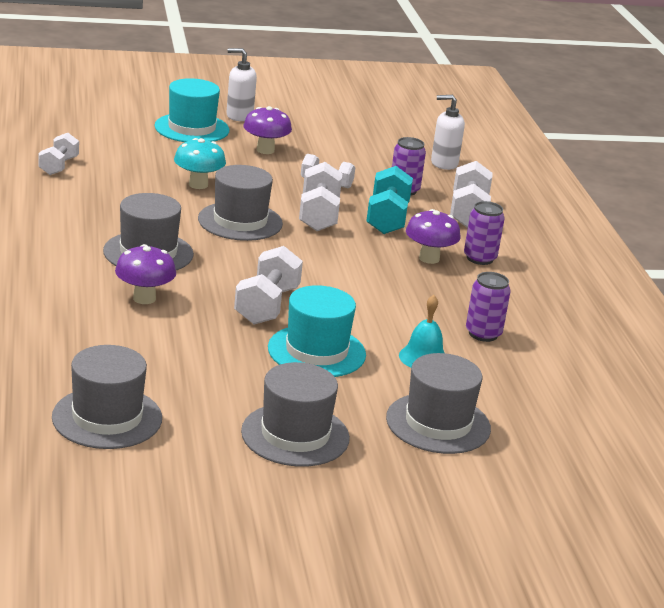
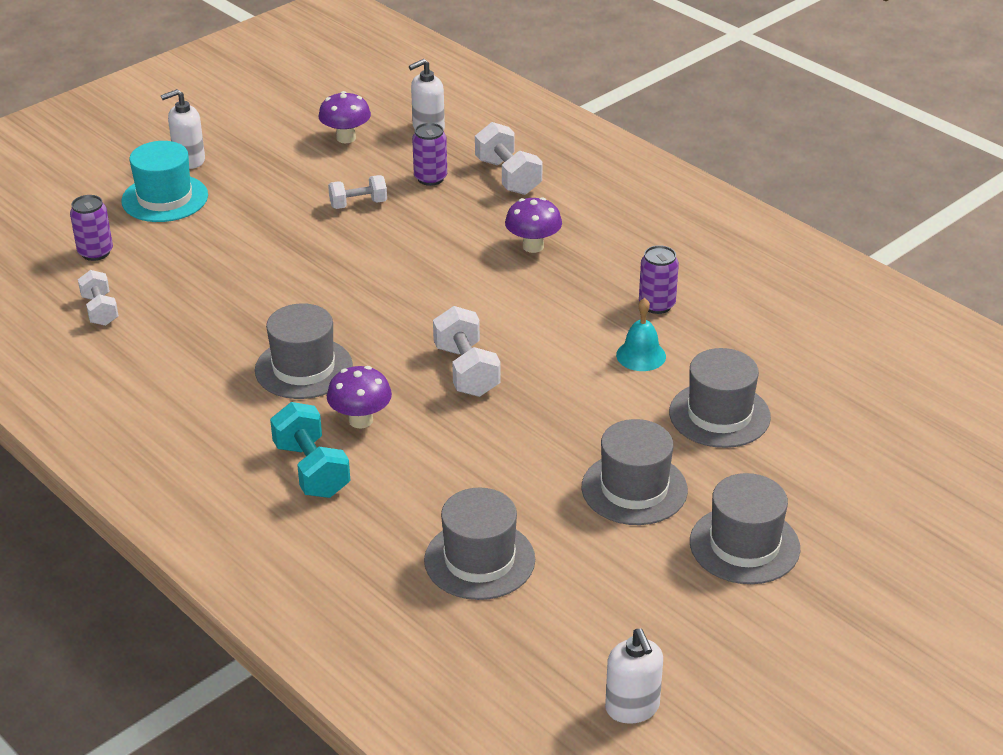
camera: 30 degrees left, 10 degrees up
turquoise mushroom [174,138,226,189] -> none
grey hat [198,165,283,241] -> grey hat moved to [690,473,800,584]
purple mushroom [243,106,292,154] -> purple mushroom moved to [319,91,371,143]
turquoise hat [268,285,366,377] -> none
white dumbbell [299,162,342,231] -> none
turquoise dumbbell [366,166,413,234] -> turquoise dumbbell moved to [270,402,350,498]
purple can [464,201,505,265] -> purple can moved to [70,195,113,261]
none -> white soap dispenser [605,629,663,724]

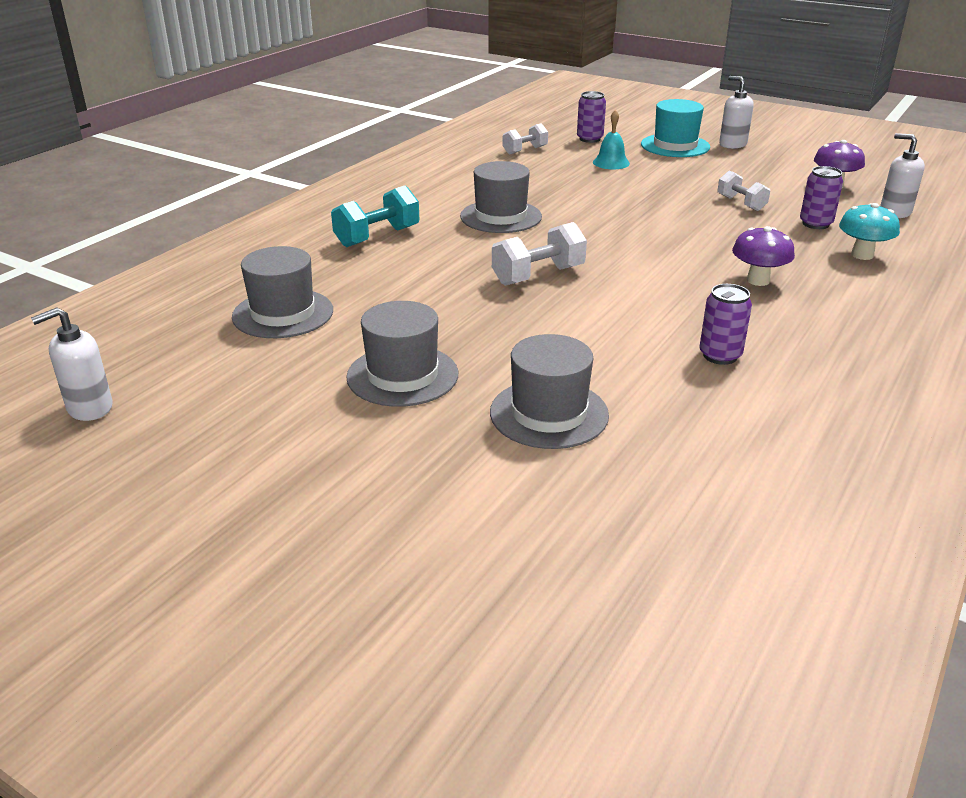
camera: 75 degrees right, 5 degrees down
purple mushroom [327,366,392,428] -> none
white dumbbell [475,122,543,195] -> turquoise mushroom [839,203,900,260]
turquoise bell [616,298,666,371] -> turquoise bell moved to [593,110,630,169]
grey hat [690,473,800,584] -> none

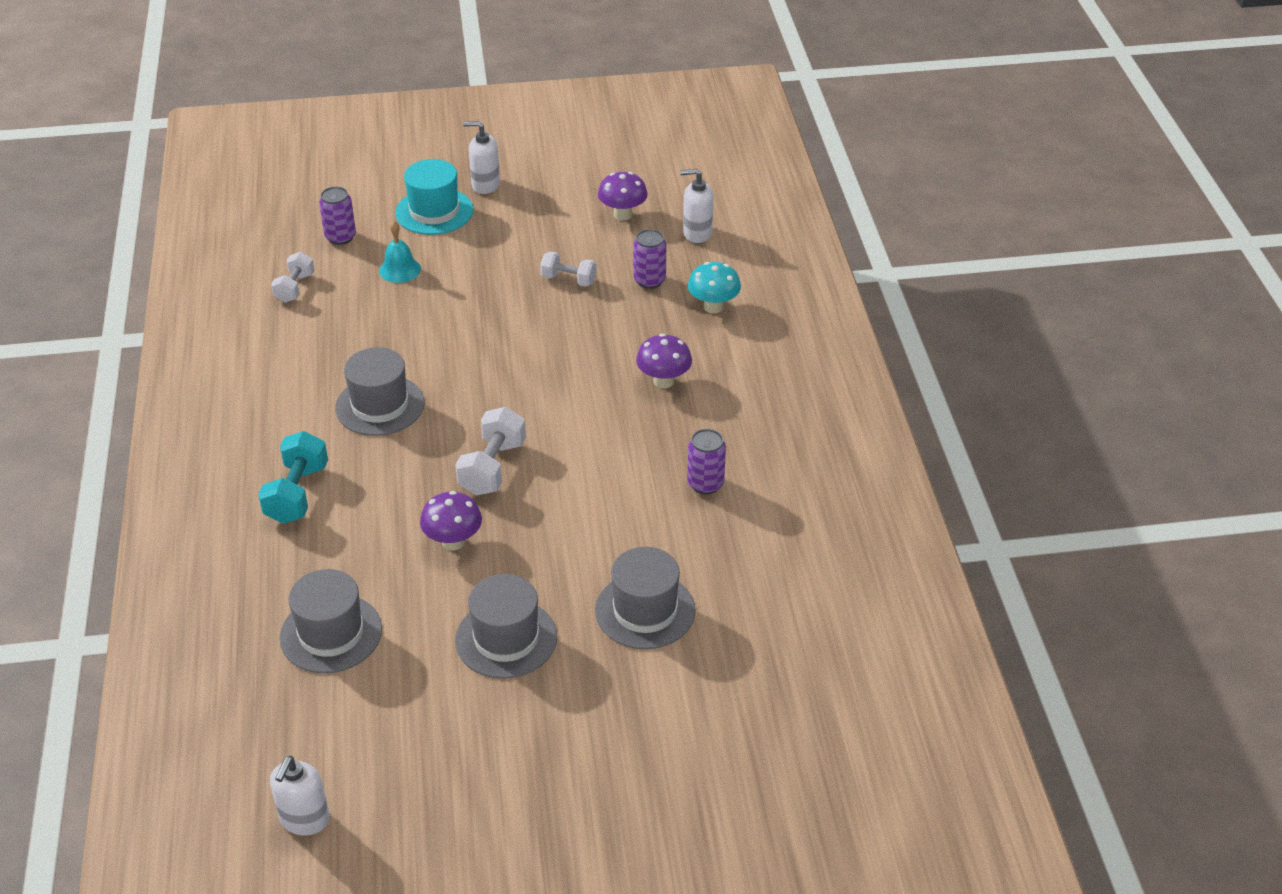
camera: 40 degrees left, 10 degrees up
none -> purple mushroom [420,491,482,551]

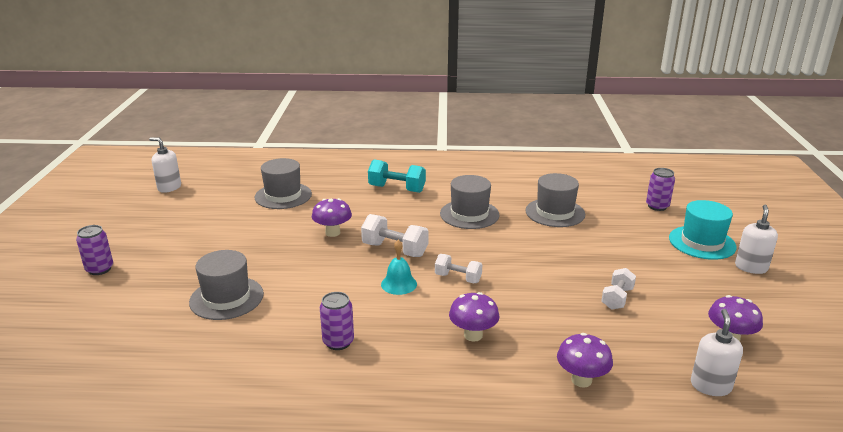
camera: 100 degrees right, 15 degrees down
white dumbbell [271,252,315,303] -> white dumbbell moved to [435,254,482,283]
turquoise bell [379,221,421,283] -> turquoise bell moved to [381,240,417,295]
grey hat [455,574,557,679] -> grey hat moved to [525,173,585,227]
purple can [633,229,666,289] -> purple can moved to [76,225,113,275]
turquoise mushroom [688,262,741,313] -> purple mushroom [557,333,613,387]

